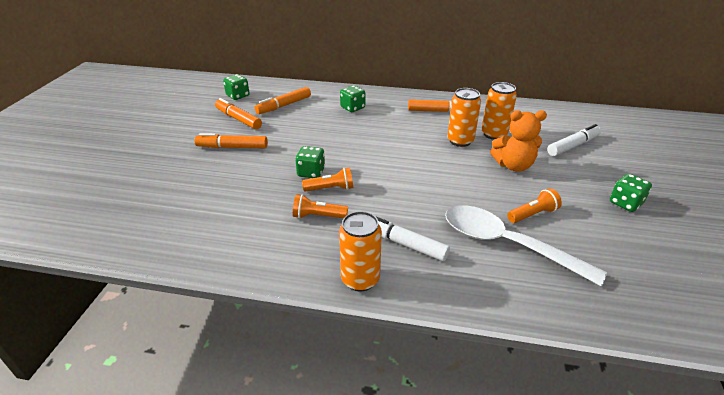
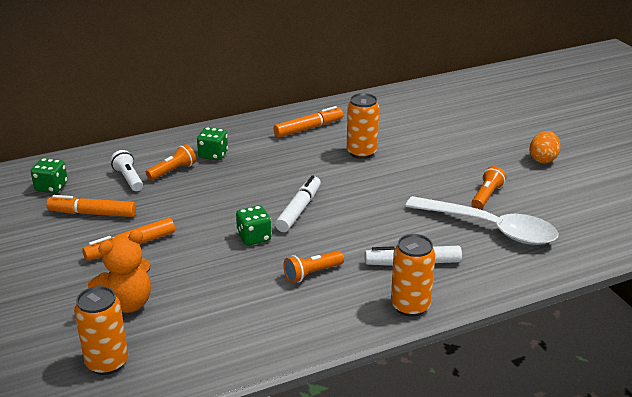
camera: 35 degrees left, 5 degrees down
orange marker [254,87,311,114] -> white flashlight [110,150,143,191]
orange flashlight [302,168,353,192] -> orange flashlight moved to [146,144,196,180]
white spoon [445,205,607,286] -> white spoon turned 150 degrees counterclockwise [406,196,559,245]
orange can [482,82,517,140] -> orange can moved to [74,286,128,375]
orange teddy bear [490,110,547,172] -> orange teddy bear moved to [88,230,151,313]
white marker [547,124,601,156] -> white marker moved to [275,175,321,232]
green dice [610,174,652,212] -> orange egg [529,131,560,163]

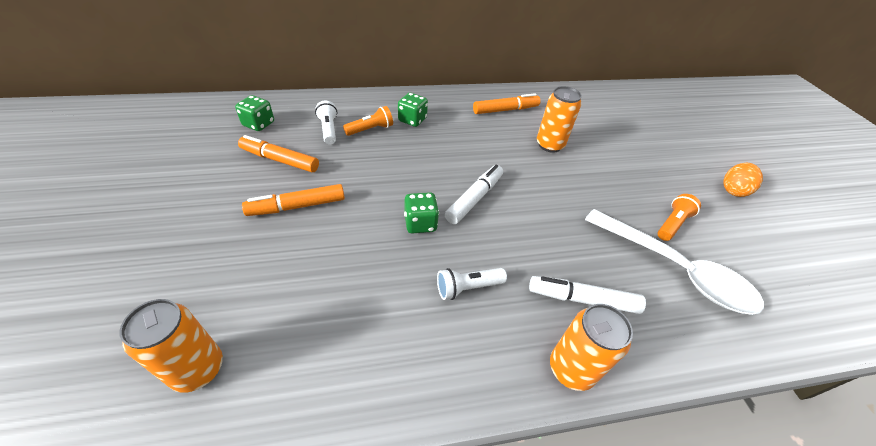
camera: 10 degrees right, 15 degrees up
orange teddy bear [88,230,151,313] -> none
orange flashlight [283,251,344,283] -> white flashlight [437,268,507,300]

